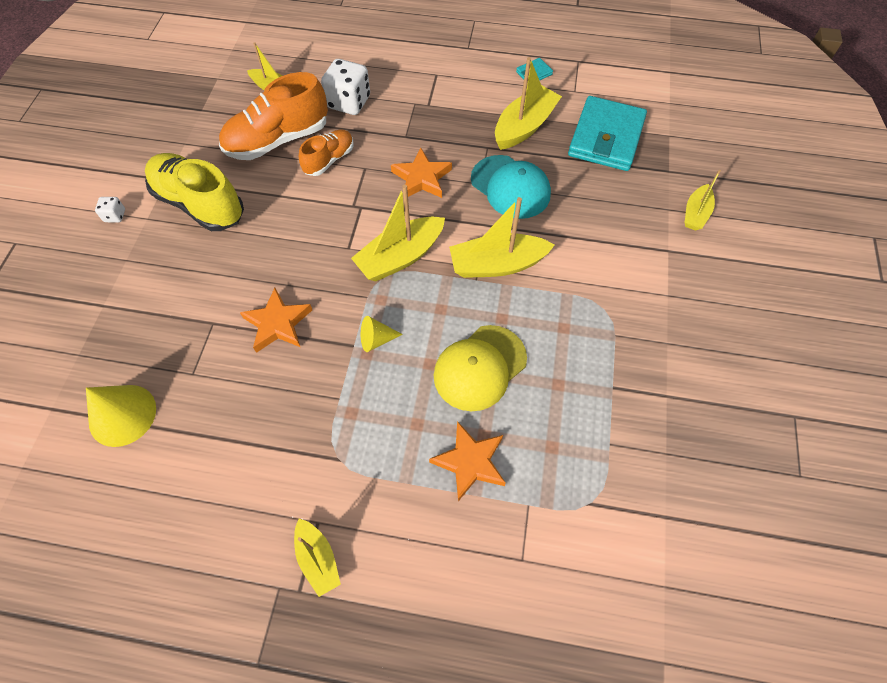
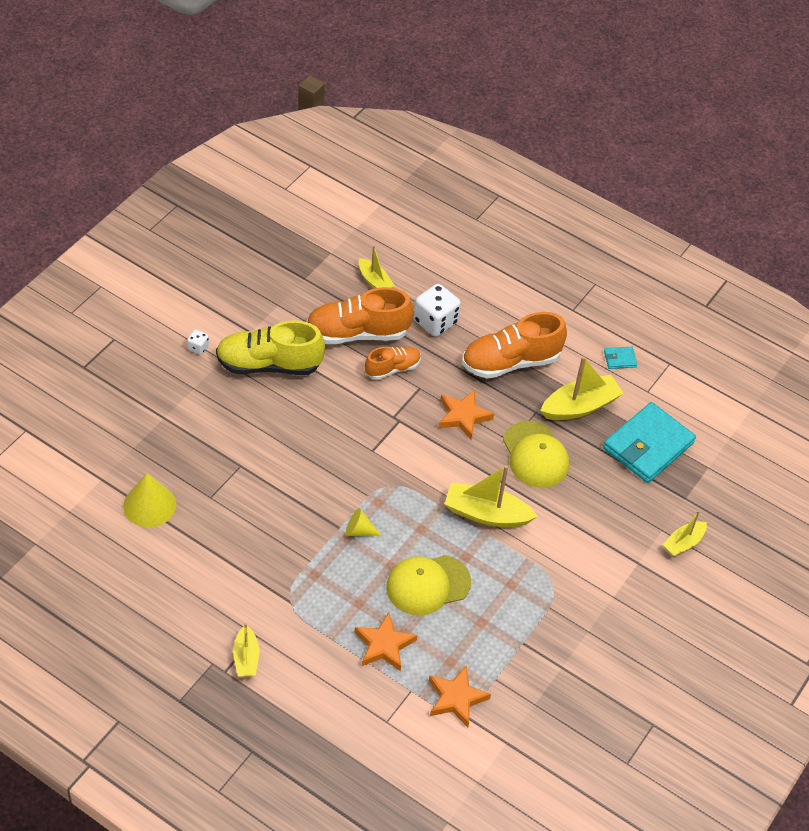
camera: 20 degrees right, 10 degrees down
yellow shoe [145,153,244,231] -> yellow shoe turned 60 degrees counterclockwise [216,320,325,375]
orange star [240,288,312,353] -> orange star moved to [429,665,491,727]
yellow boat [351,184,445,282] -> none
turquoise cap [471,155,551,219] -> yellow cap [503,421,569,488]
none -> orange shoe [462,312,567,379]

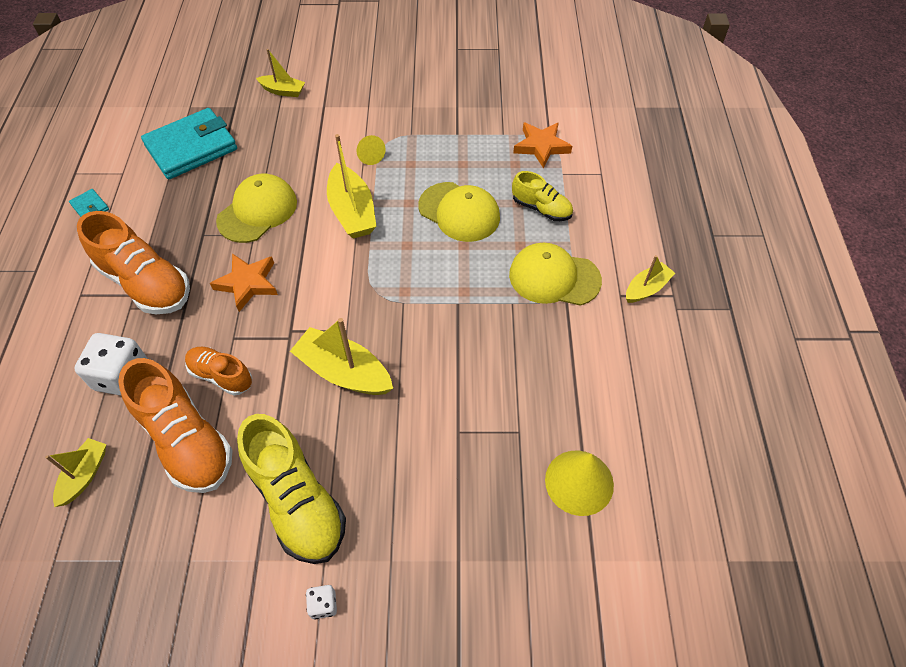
camera: 120 degrees left, 5 degrees up
yellow cone [346,508,381,536] -> yellow cone moved to [357,135,385,165]
orange star [355,612,417,671] -> yellow shoe [512,171,573,221]
yellow boat [540,356,624,420] -> yellow boat moved to [290,318,393,395]
turquoise wallet [603,402,696,483] -> turquoise wallet turned 45 degrees counterclockwise [141,108,237,179]
none -> yellow cap [509,243,602,306]

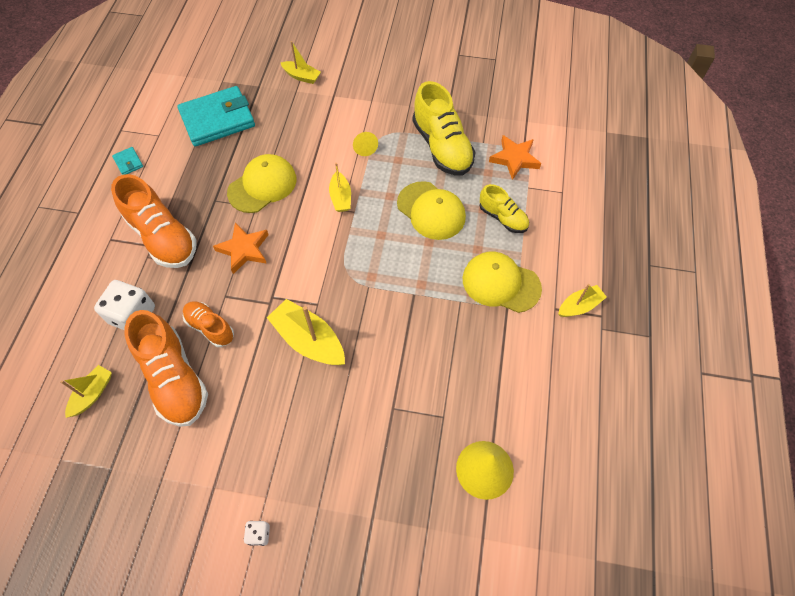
camera: 10 degrees right, 5 degrees up
yellow shoe [237,414,346,564] -> yellow shoe moved to [413,81,476,175]
yellow boat [327,134,377,239] -> yellow boat [329,163,351,212], size x0.59

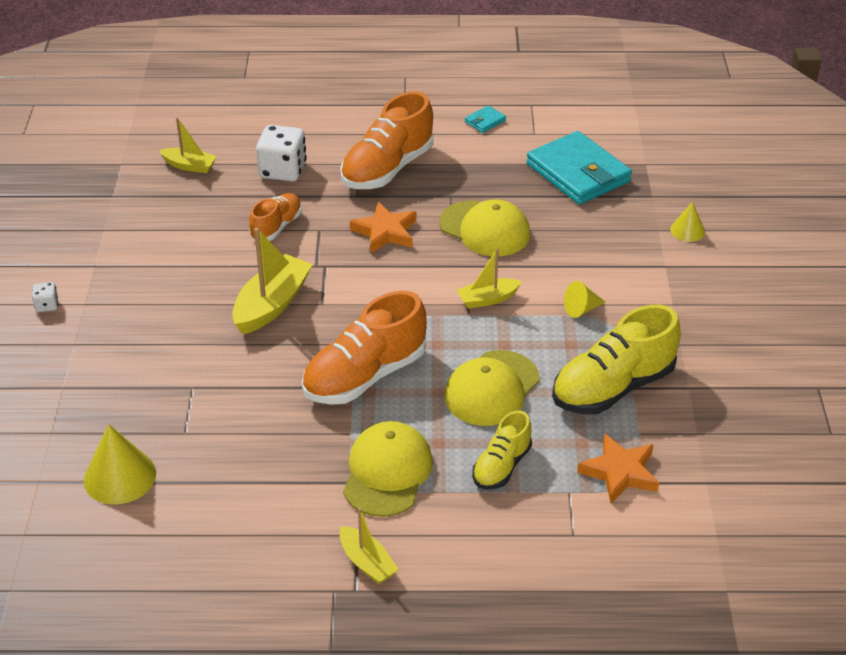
camera: 80 degrees right, 20 degrees down
orange shoe [124,310,208,427] -> orange shoe moved to [302,291,427,405]
yellow boat [281,41,321,84] -> yellow cone [670,201,705,242]

